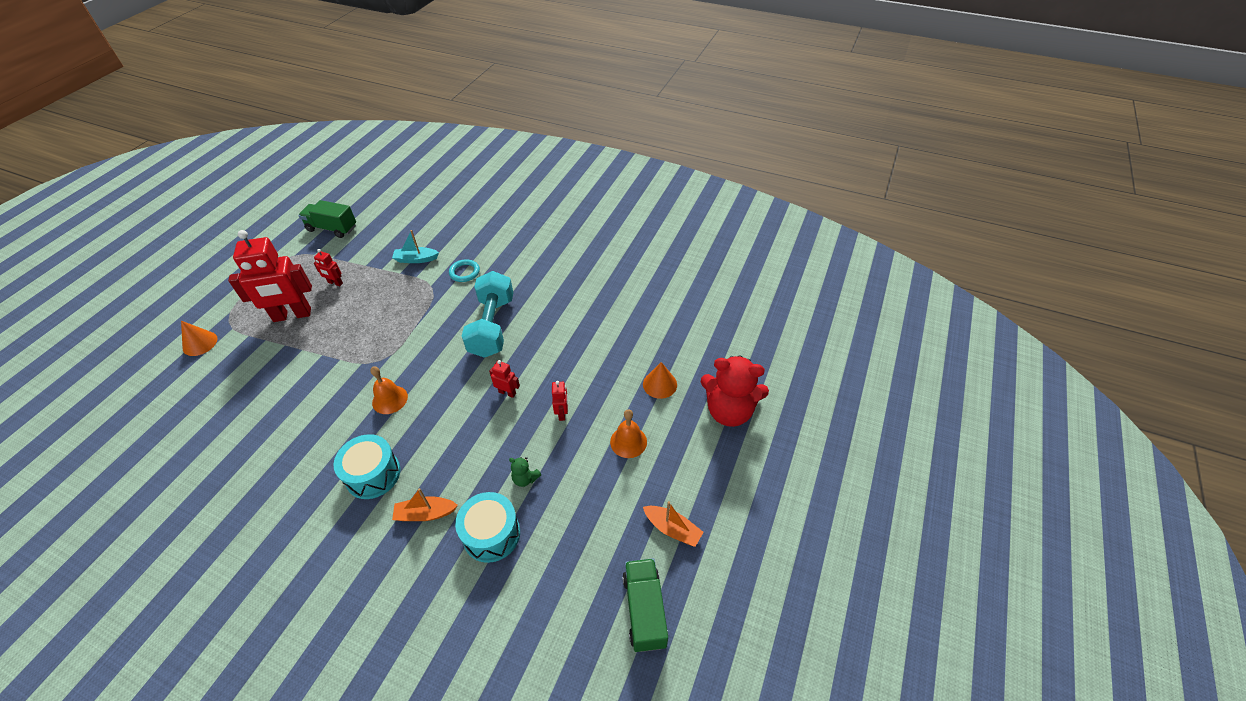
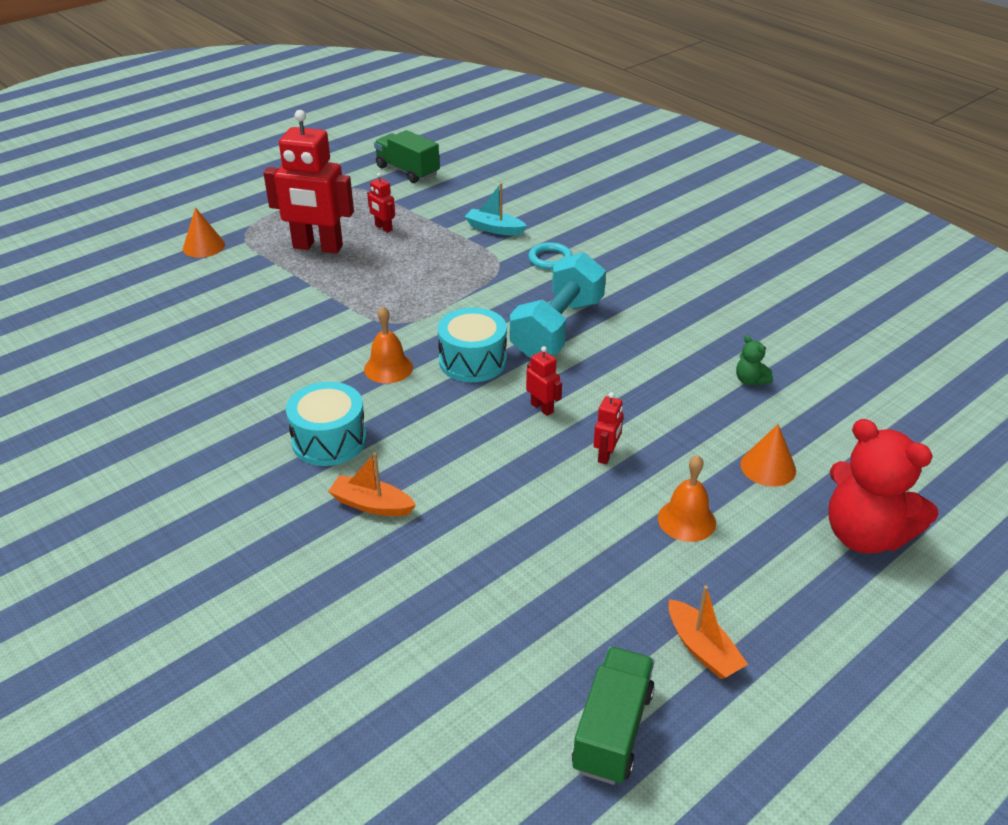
camera: 25 degrees right, 10 degrees down
turquoise drum [455,492,520,563] -> turquoise drum moved to [438,308,507,382]
green teddy bear [509,457,541,487] -> green teddy bear moved to [736,335,773,386]

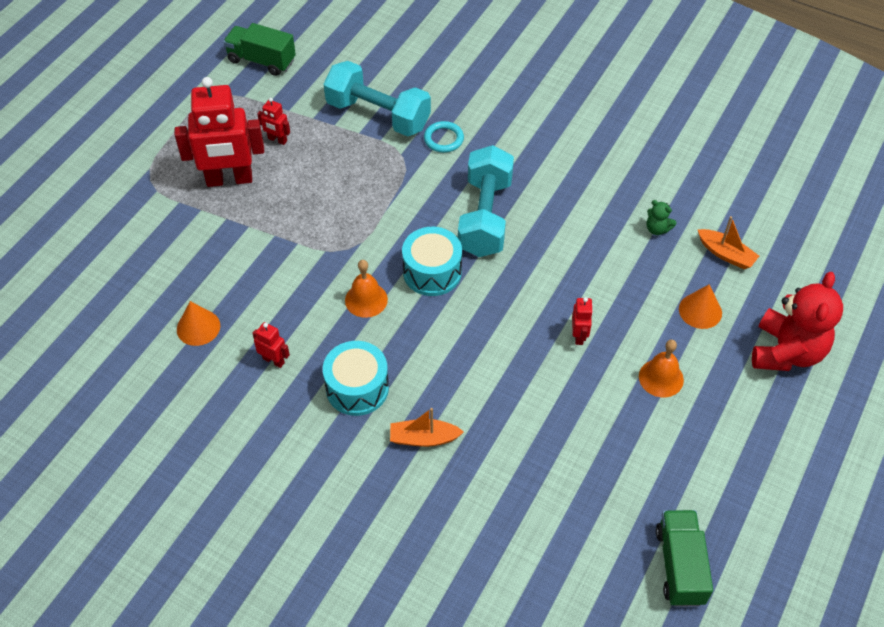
camera: 20 degrees left, 15 degrees up
orange cone [183,208,225,258] -> orange cone moved to [177,301,220,346]
turquoise boat [465,183,527,236] -> turquoise dumbbell [324,61,431,136]
red robot [526,346,562,416] -> red robot moved to [252,322,290,368]
orange boat [668,586,748,679] -> orange boat moved to [698,216,759,269]
red teddy bear [828,419,939,554] -> red teddy bear turned 90 degrees counterclockwise [752,272,843,371]

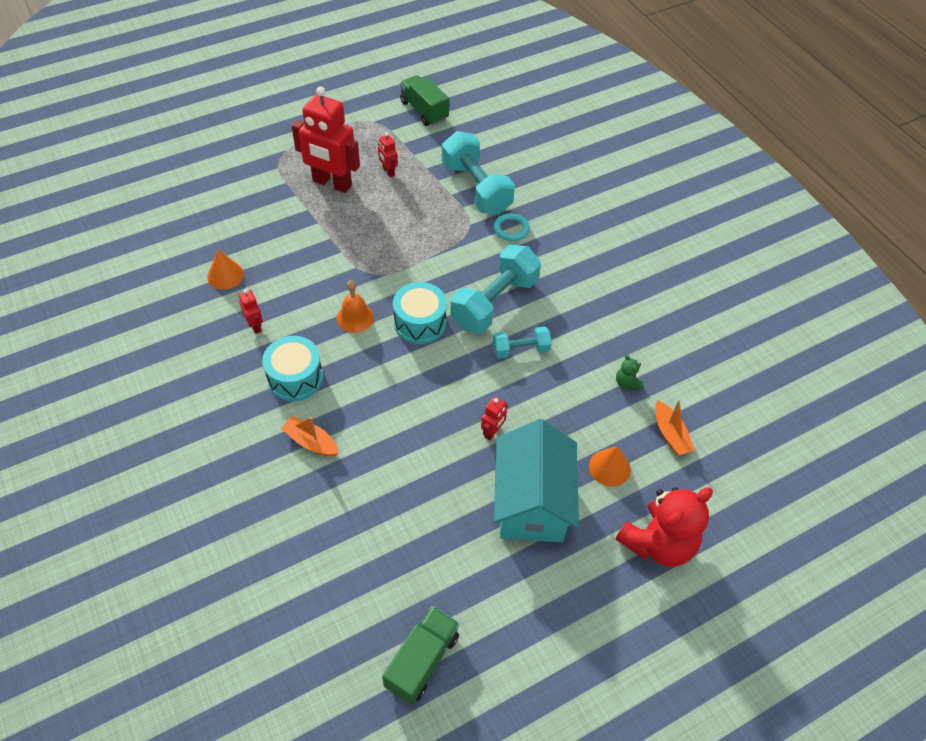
camera: 30 degrees right, 0 degrees up
orange bell [639,340,684,397] -> turquoise house [494,419,579,542]
none -> turquoise dumbbell [493,327,552,359]

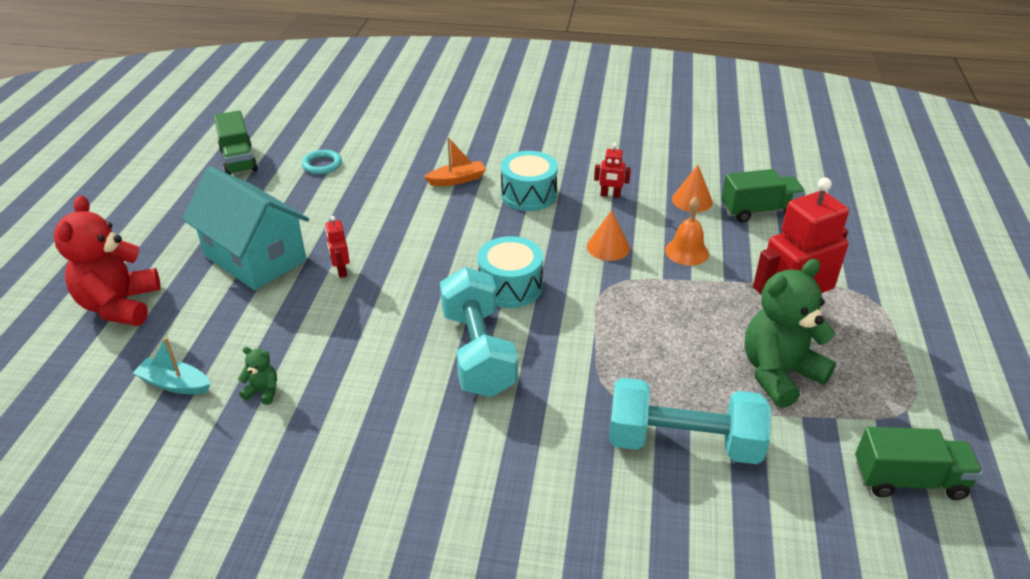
camera: 130 degrees right, 15 degrees down
orange bell [337,280,374,333] -> orange bell moved to [665,197,709,266]
red robot [378,132,398,177] -> green teddy bear [744,259,836,408]
turquoise dumbbell [493,327,552,359] -> none
turquoise ring [494,213,530,241] -> turquoise ring moved to [302,150,342,174]
orange cone [589,446,631,487] -> orange cone moved to [587,210,630,261]
orange boat [655,400,695,455] -> turquoise boat [133,337,210,394]
none -> green truck [721,169,806,222]

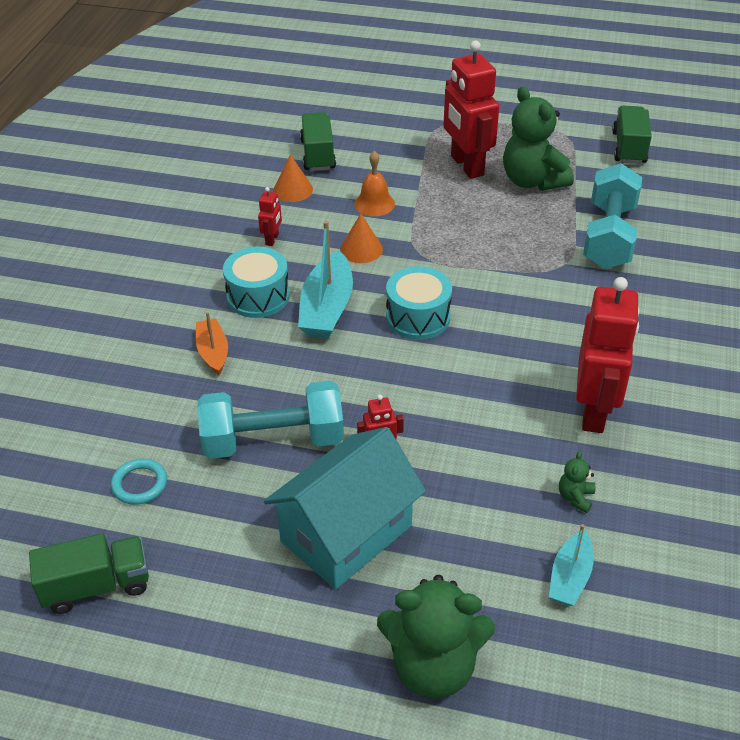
camera: 85 degrees left, 5 degrees up
red teddy bear [54,196,161,326] -> green teddy bear [377,575,495,699]
turquoise dumbbell [440,267,518,397] -> turquoise dumbbell moved to [197,381,344,459]
none -> turquoise boat [298,221,353,339]
none -> red robot [576,277,640,433]

